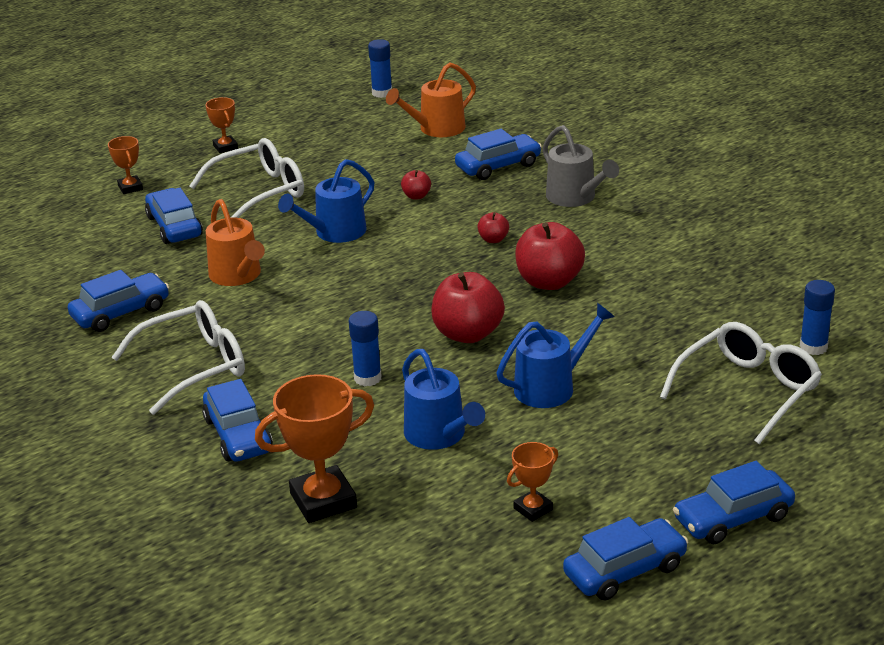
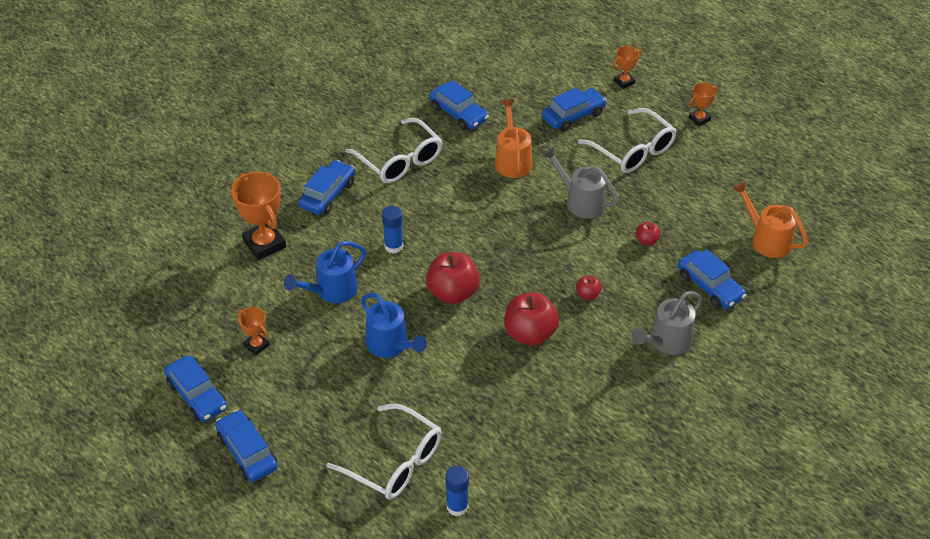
camera: 80 degrees right, 15 degrees up
blue car [202,379,273,461] -> blue car turned 150 degrees clockwise [299,160,355,215]
orange watering can [206,199,265,286] -> orange watering can turned 120 degrees clockwise [495,99,532,178]
blue watering can [278,159,374,243] -> grey watering can [542,147,619,219]
blue glue stick [368,39,392,98] -> none

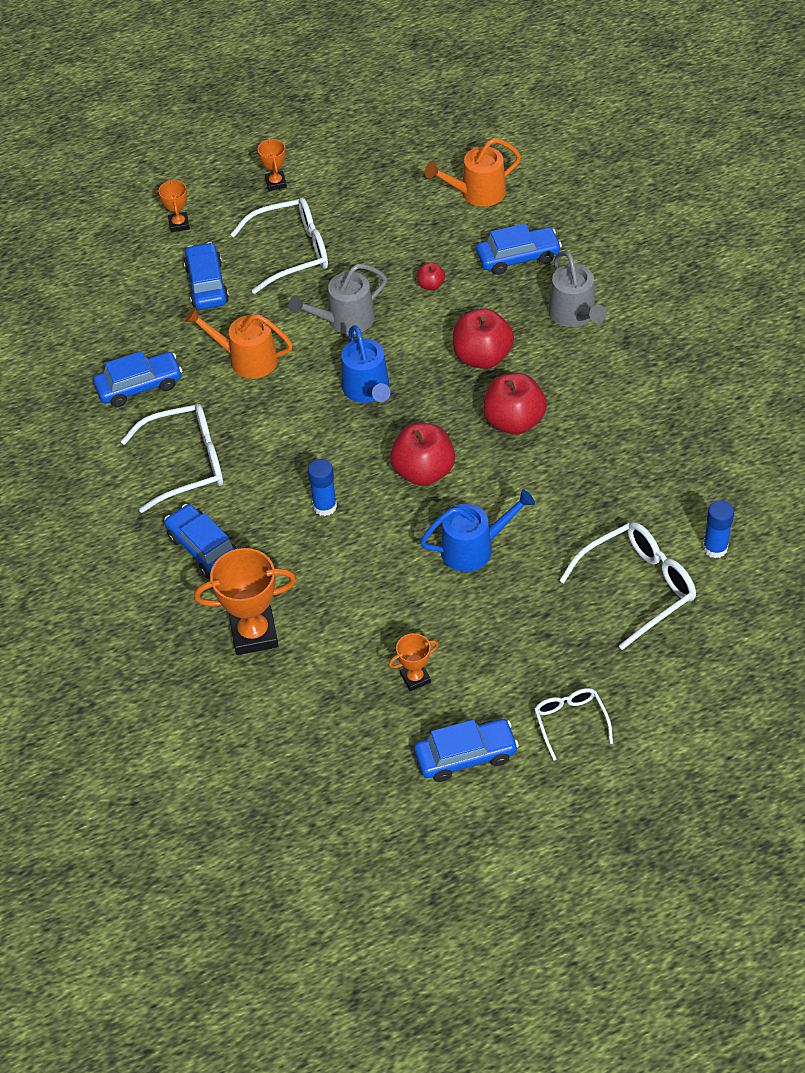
camera: 65 degrees left, 5 degrees up
blue car [215,410,278,482] -> white glasses [534,688,613,761]
blue watering can [284,241,366,303] -> blue watering can moved to [341,325,390,403]
red apple [576,275,602,300] -> red apple [453,308,514,369], size x2.09

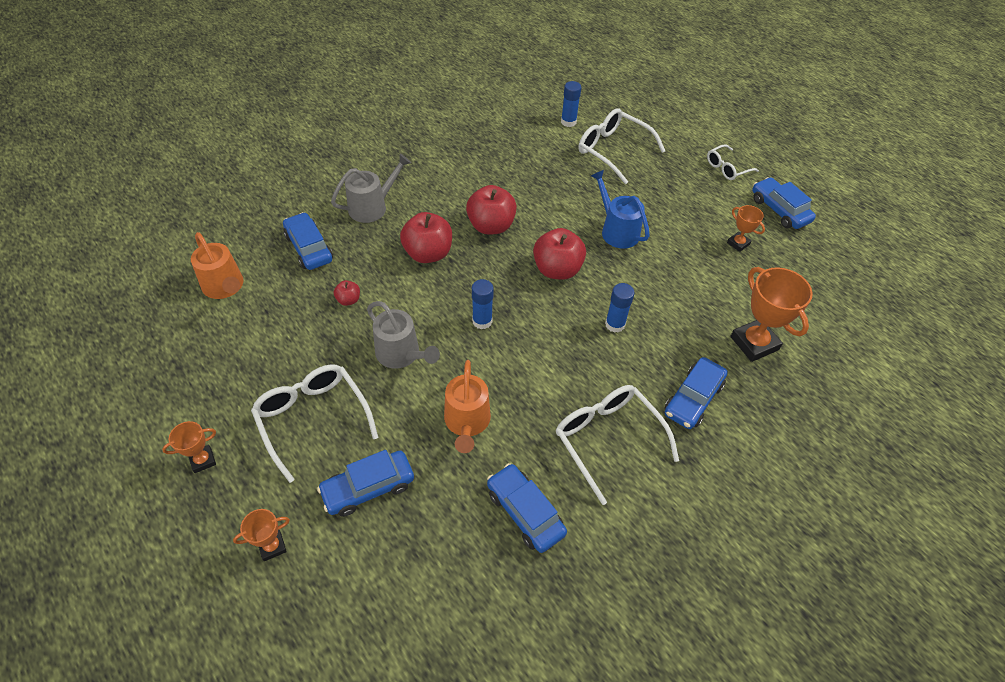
camera: 110 degrees left, 0 degrees up
blue watering can [341,325,390,403] -> blue glue stick [472,279,494,329]

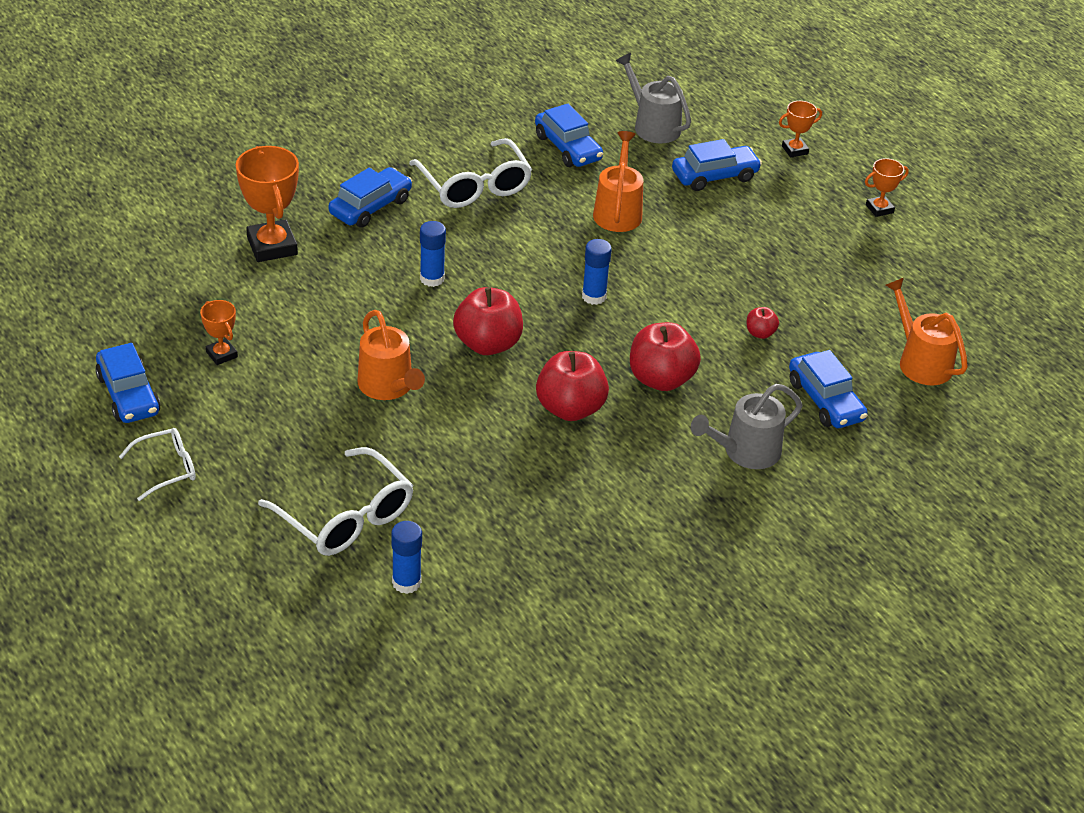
camera: 175 degrees left, 10 degrees down
white glasses [251,364,379,483] -> none
grey watering can [367,301,440,369] -> grey watering can moved to [616,53,691,143]
blue watering can [591,170,650,248] -> orange watering can [357,310,425,400]

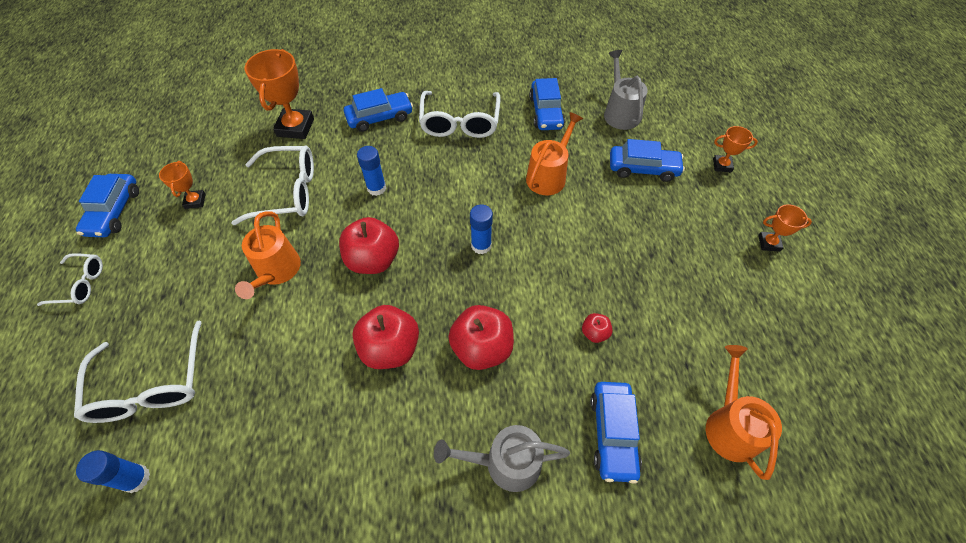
camera: 30 degrees right, 15 degrees up
none -> white glasses [232,145,314,225]

